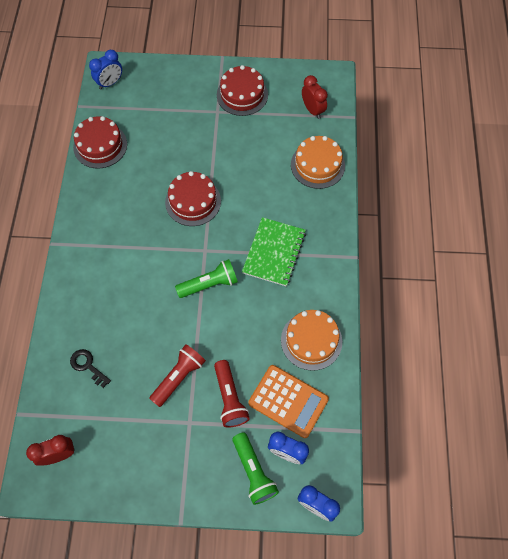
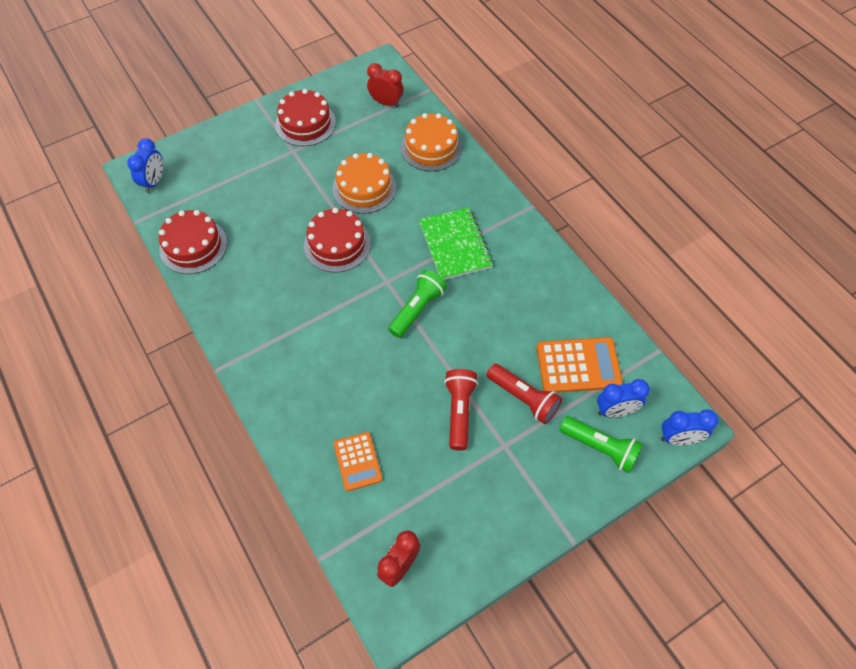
camera: 35 degrees left, 5 degrees down
black key [70,349,111,388] -> orange calculator [334,432,383,491]
orange cake [281,310,342,371] -> orange cake moved to [333,153,396,214]

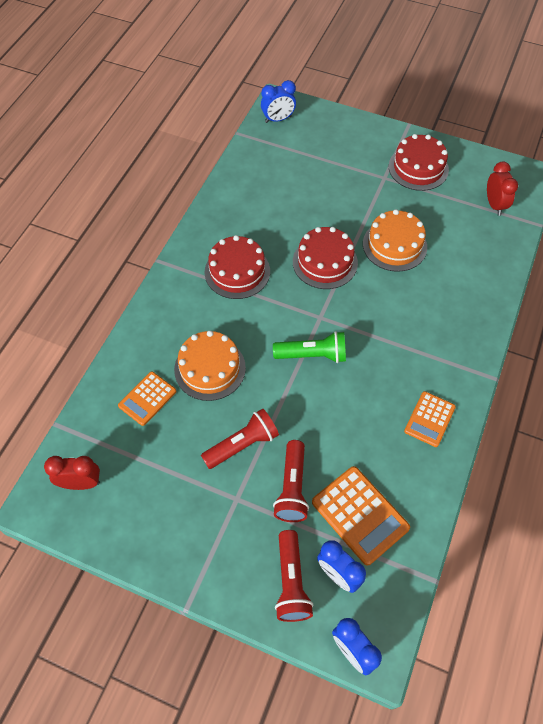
camera: 55 degrees right, 0 degrees up
red cake [159,210,227,274] -> red cake moved to [205,235,270,299]
orange cake [401,113,462,171] -> orange cake moved to [174,331,246,401]
green notebook [419,208,493,280] -> none
green flashlight [560,416,643,473] -> red flashlight [275,530,313,622]
none -> orange calculator [404,391,456,447]

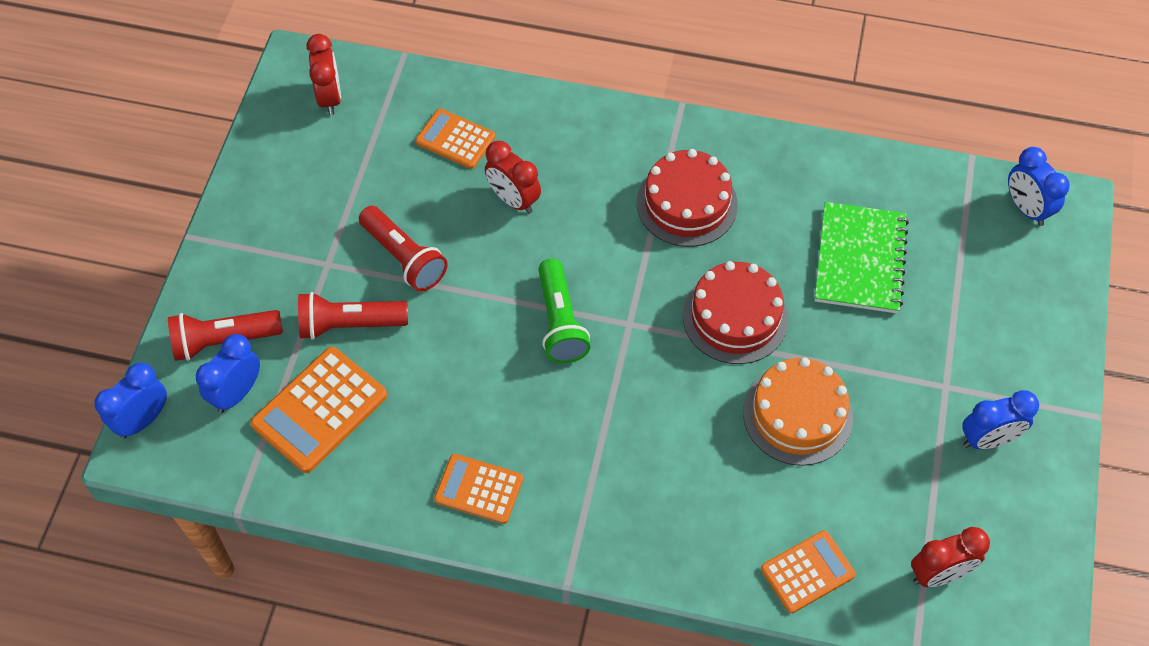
camera: 80 degrees right, 0 degrees up
orange cake [174,331,246,401] -> red clock [485,141,541,214]
red cake [389,134,449,191] -> blue clock [962,390,1039,449]
none -> orange calculator [761,530,856,613]
none -> green notebook [815,202,909,313]

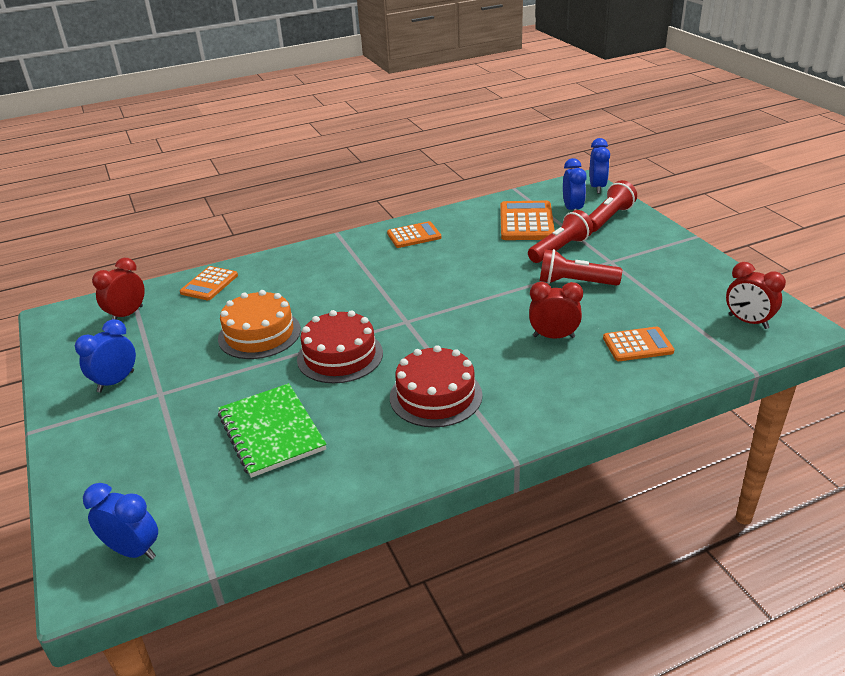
camera: 145 degrees right, 25 degrees down
green flashlight [538,259,590,363] -> none

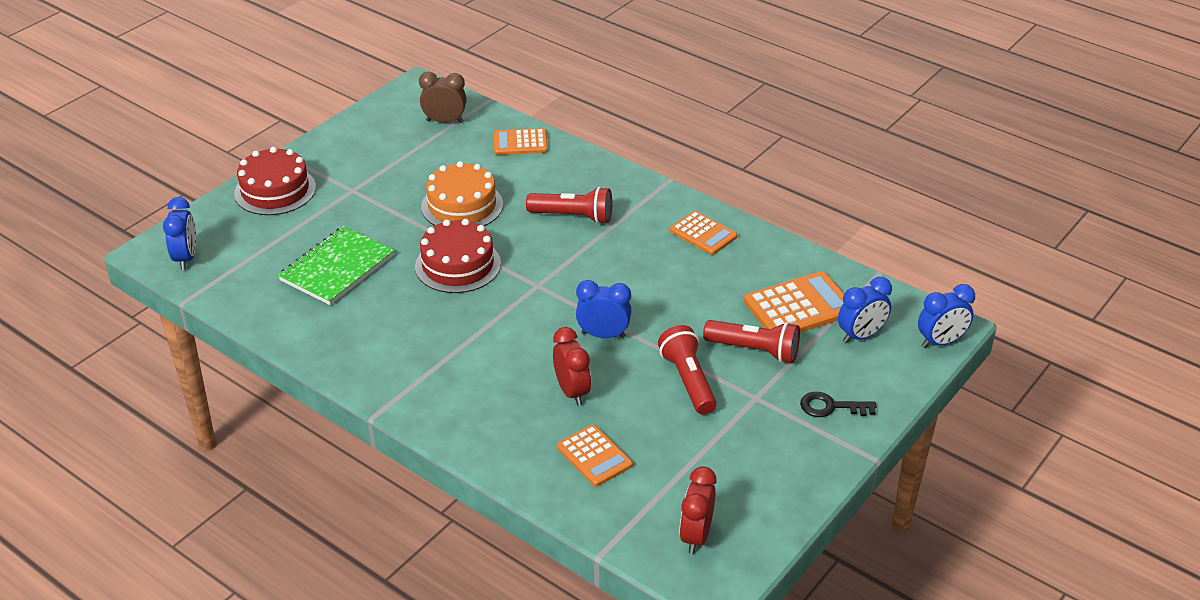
camera: 60 degrees right, 5 degrees up
blue clock [75,319,136,392] -> blue clock moved to [576,280,631,338]
red clock [92,258,145,320] -> brown clock [419,72,467,123]
red cake [390,345,483,427] -> red cake moved to [234,147,316,215]
red flashlight [589,180,637,232] -> red flashlight moved to [526,187,612,224]
none -> black key [800,392,877,417]

